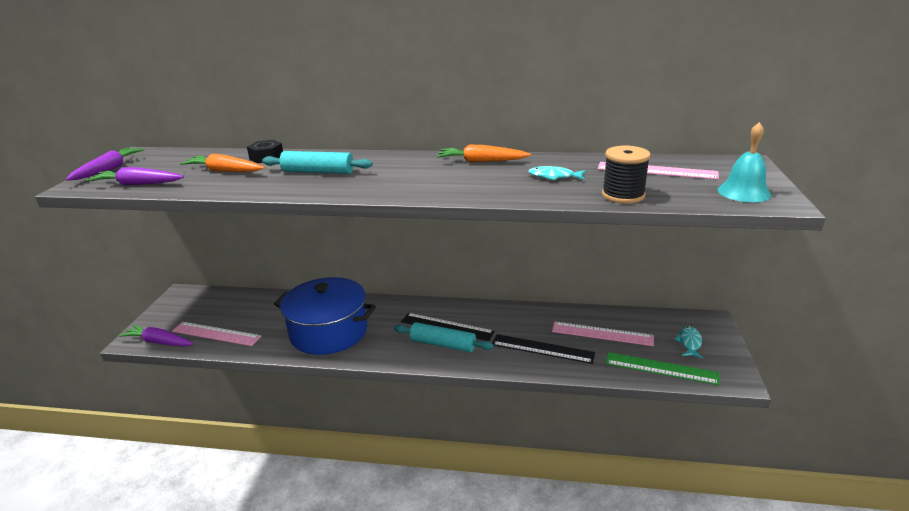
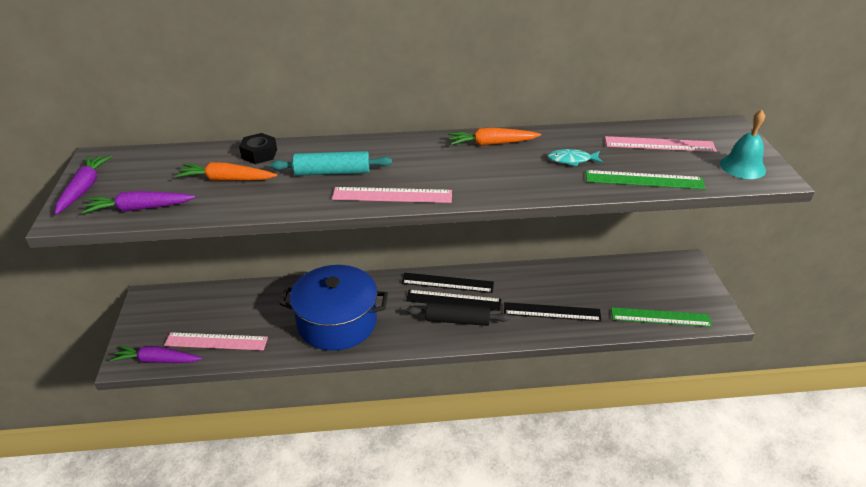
camera: 15 degrees left, 10 degrees up
turquoise rolling pin [394,322,494,352] -> black rolling pin [407,302,510,326]
pink ruler [552,322,654,346] -> pink ruler moved to [332,187,452,203]
black spool [602,146,651,203] -> green ruler [586,170,706,189]
turquoise fish [674,326,703,359] -> none
none -> black ruler [401,273,494,293]

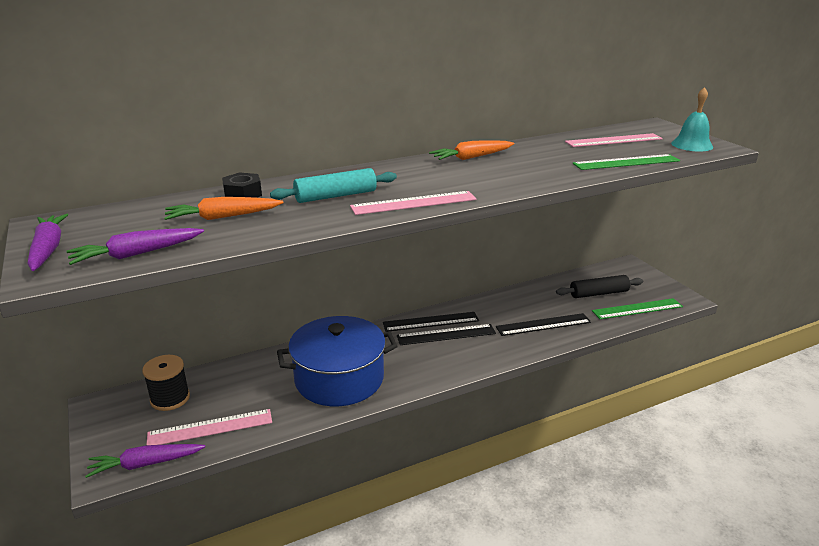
camera: 20 degrees left, 10 degrees down
black rolling pin [407,302,510,326] -> black rolling pin moved to [556,275,643,298]
turquoise fish [547,149,603,167] -> none
none -> black spool [142,355,190,411]

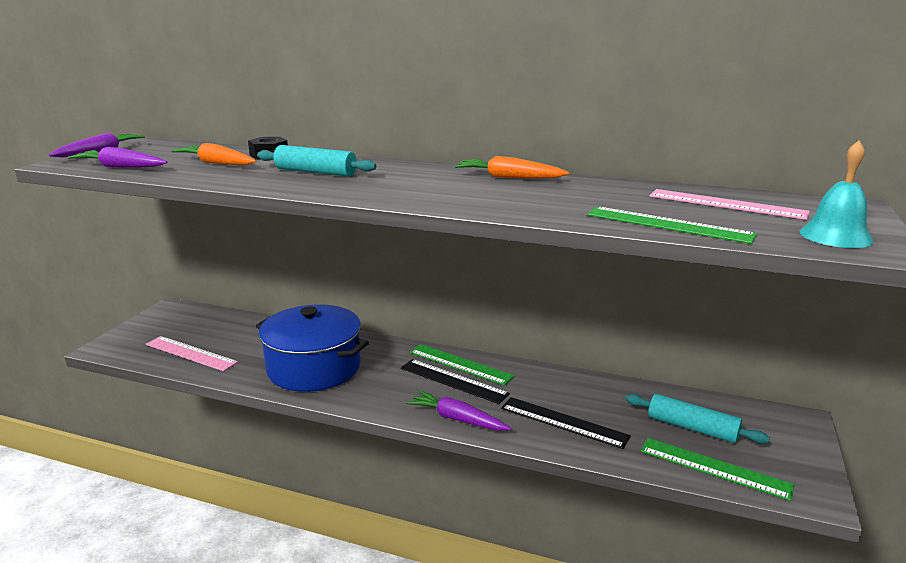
camera: 45 degrees right, 5 degrees down
purple carrot [85,444,205,478] -> purple carrot moved to [406,390,511,431]
black spool [142,355,190,411] -> none
pink ruler [350,191,477,215] -> none
black ruler [383,312,479,332] -> green ruler [410,344,515,386]
black rolling pin [556,275,643,298] -> turquoise rolling pin [626,394,770,444]

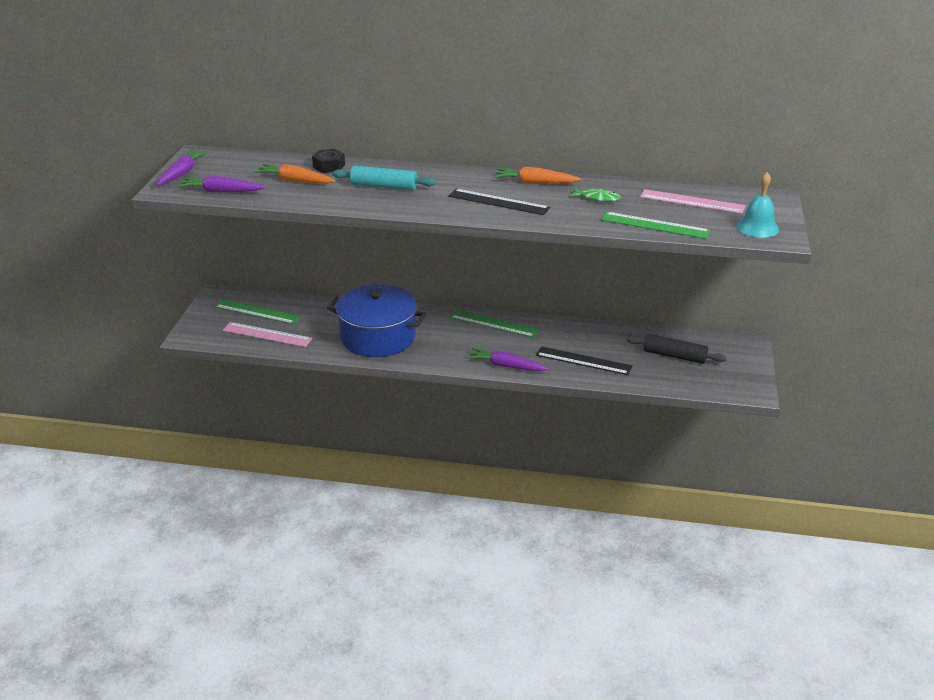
camera: 10 degrees left, 10 degrees up
black ruler [401,359,510,404] -> black ruler moved to [449,189,550,215]
turquoise rolling pin [626,394,770,444] -> black rolling pin [626,334,726,364]
green ruler [641,438,794,501] -> green ruler moved to [215,299,301,324]
none -> green fish [569,188,621,202]

